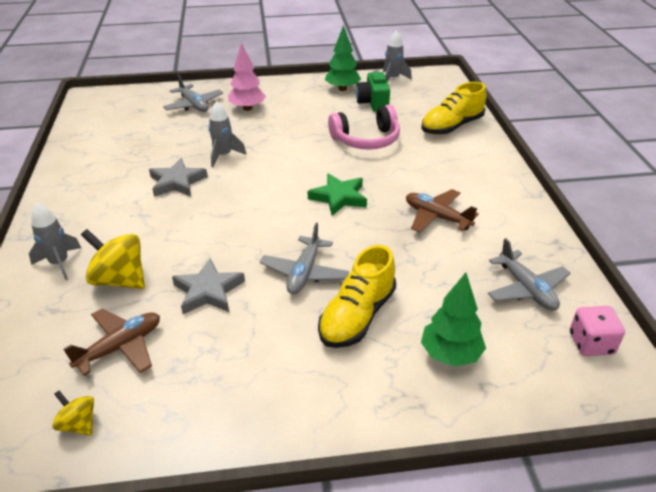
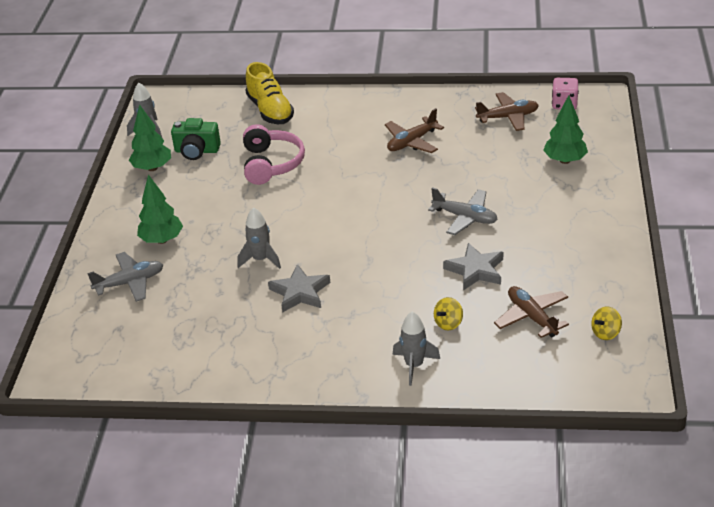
camera: 75 degrees left, 0 degrees up
yellow spinning top [81,229,145,289] -> yellow spinning top [434,297,463,330], size x0.55
pink tree [228,43,266,111] -> green tree [137,174,183,244]
green star [308,173,367,216] -> none
yellow shoe [318,245,396,348] -> none
grey plane [488,238,571,311] -> brown plane [475,92,539,131]

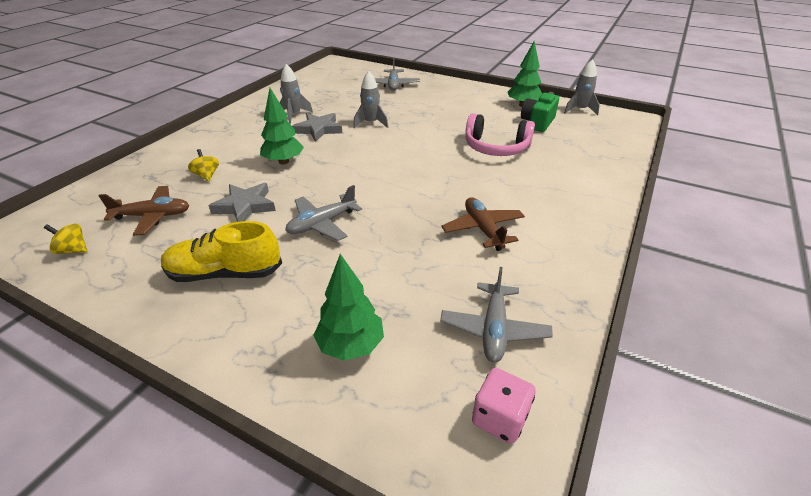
camera: 110 degrees right, 0 degrees up
green tree [137,174,183,244] -> green tree moved to [260,88,304,165]
yellow shoe [245,62,294,124] -> yellow shoe moved to [161,221,282,282]
grey rocket [393,312,440,386] -> grey rocket moved to [280,64,313,124]
brown plane [475,92,539,131] -> grey plane [440,267,553,362]
yellow spinning top [591,306,622,340] -> yellow spinning top turned 60 degrees counterclockwise [44,224,87,254]

